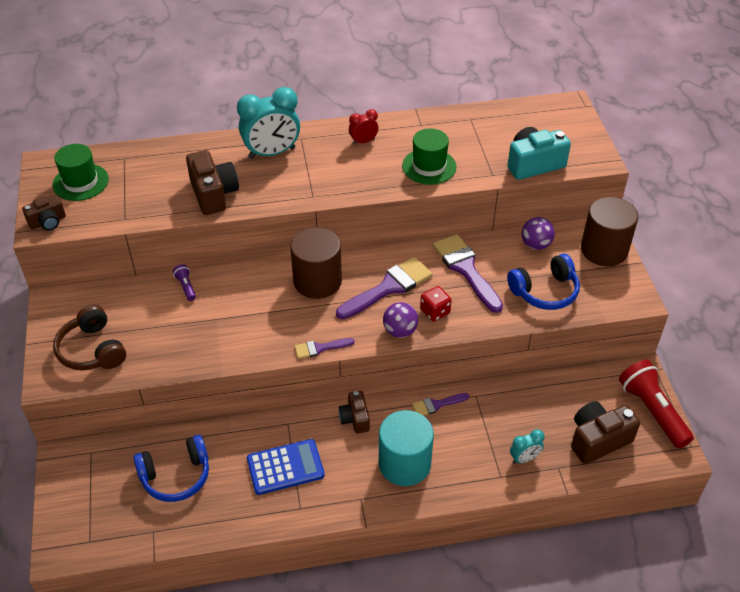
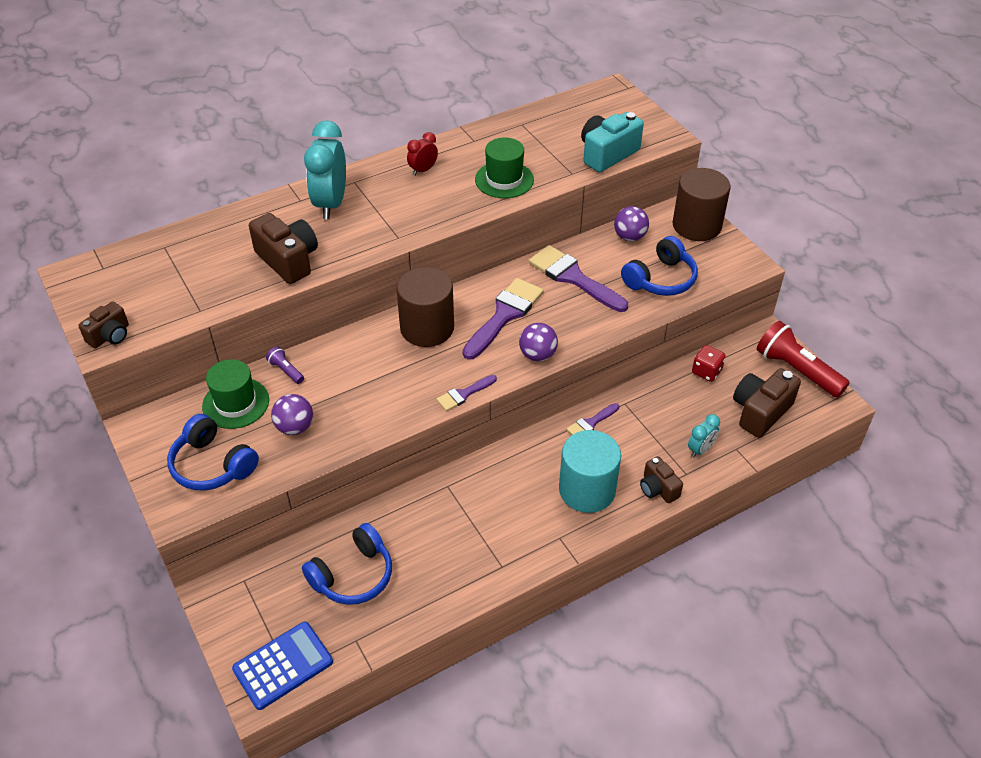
camera: 20 degrees left, 0 degrees up
green hat [52,144,109,201] -> green hat moved to [202,359,269,429]
brown headphones [53,305,126,370] -> blue headphones [167,414,259,491]
turquoise clock [237,87,300,159] -> turquoise clock turned 135 degrees clockwise [304,120,346,219]
blue calculator [247,439,325,495] -> blue calculator moved to [232,622,333,710]
brown camera [339,391,370,434] -> brown camera moved to [640,456,683,503]
red dice [420,286,452,321] -> red dice moved to [692,345,726,382]
none -> purple ball [271,394,313,435]

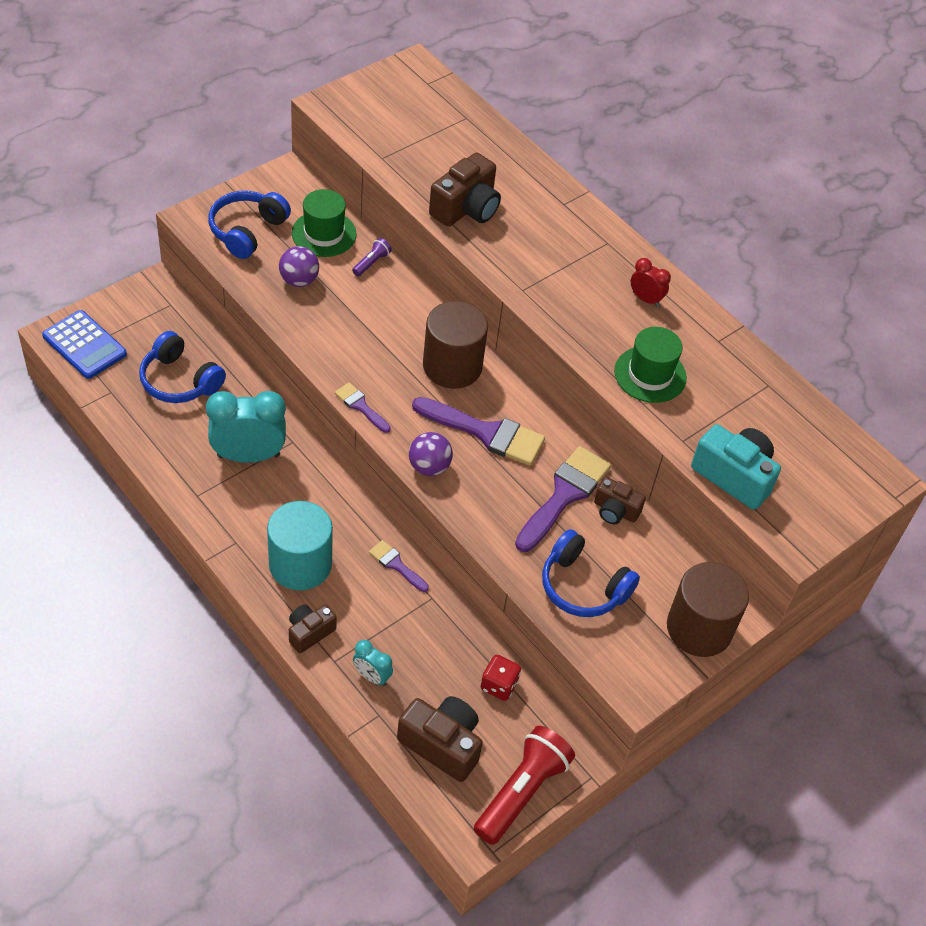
camera: 75 degrees right, 5 degrees up
brown camera [78,302,129,348] -> brown camera moved to [594,477,646,524]
turquoise clock [304,120,346,219] -> turquoise clock moved to [206,391,286,463]
purple ball [614,206,649,241] -> none

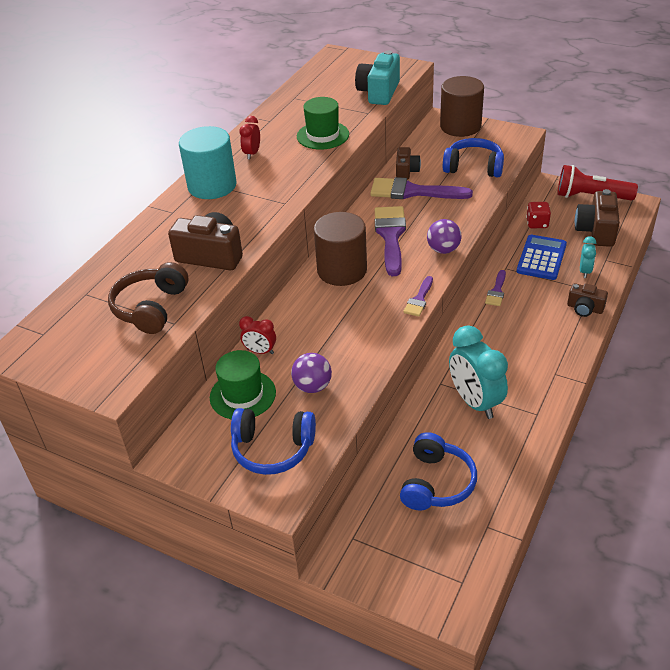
camera: 105 degrees left, 10 degrees down
blue calculator [42,310,127,379] -> blue calculator moved to [517,235,567,280]
turquoise cylinder [267,501,333,590] -> turquoise cylinder moved to [179,126,237,199]
purple flashlight [352,238,392,276] -> red clock [239,316,276,354]
blue headphones [542,529,640,617] -> blue headphones turned 90 degrees counterclockwise [443,138,504,177]
none -> brown headphones [108,262,189,334]

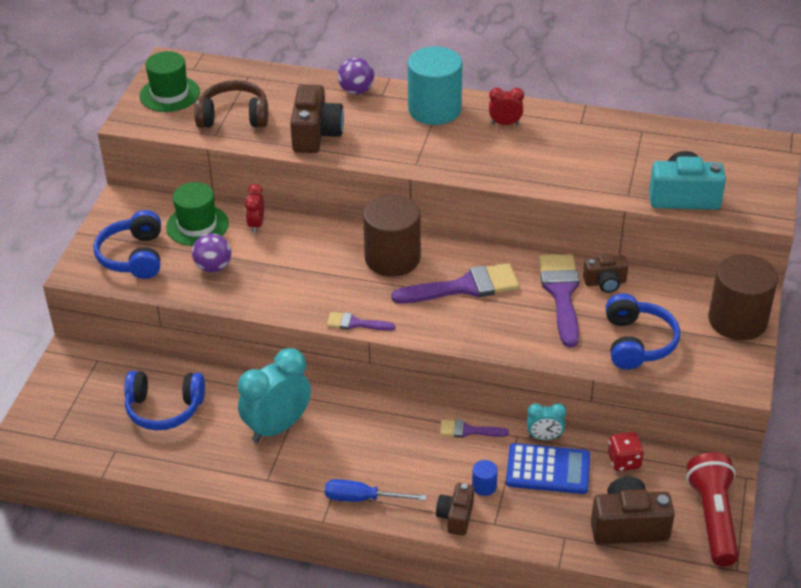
camera: 75 degrees right, 0 degrees up
green hat [297,97,349,150] -> green hat moved to [140,51,200,112]
purple ball [427,219,462,254] -> purple ball moved to [338,58,374,94]
turquoise clock [580,236,596,278] -> turquoise clock moved to [527,403,566,440]
none -> blue screwdriver [325,479,426,502]
none -> blue cylinder [472,460,498,496]

